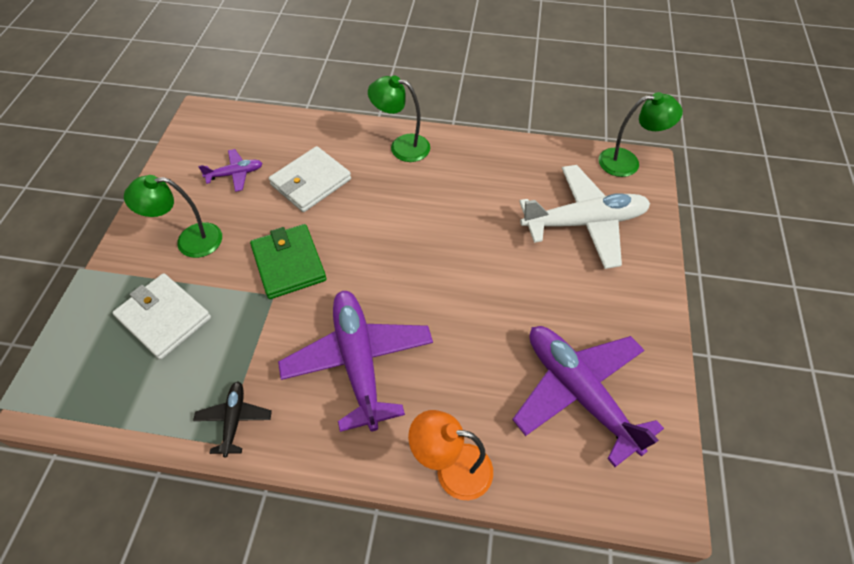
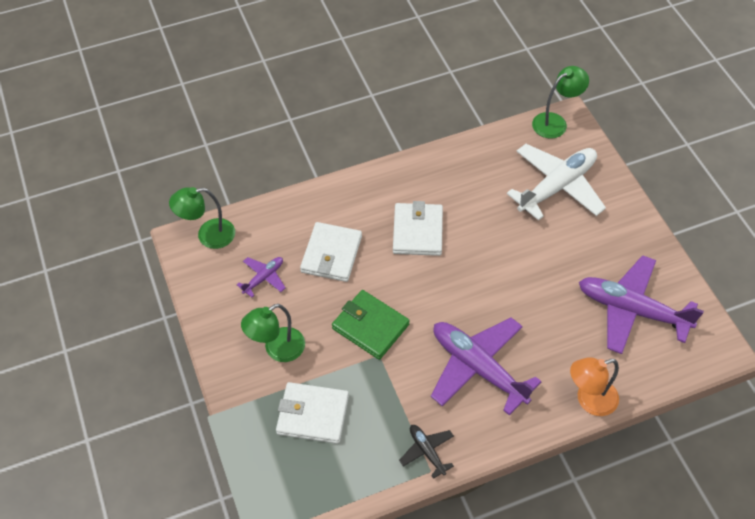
camera: 30 degrees left, 0 degrees up
green lamp [368,75,430,162] -> green lamp moved to [169,187,235,249]
none -> white wallet [393,201,443,256]

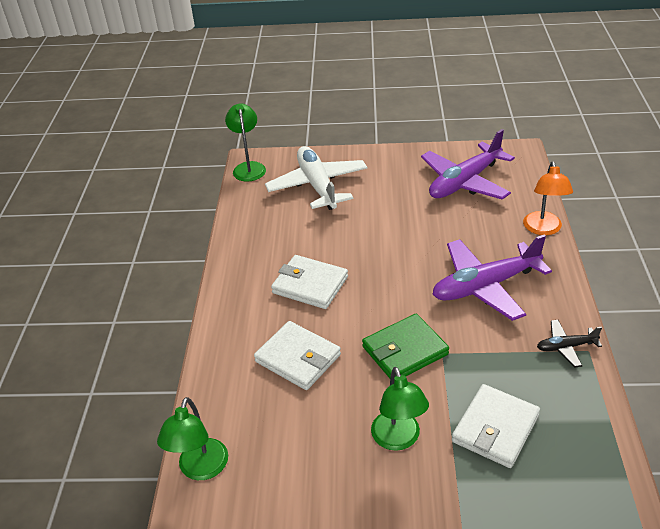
camera: 65 degrees left, 15 degrees down
purple plane [237,257,286,297] -> none

